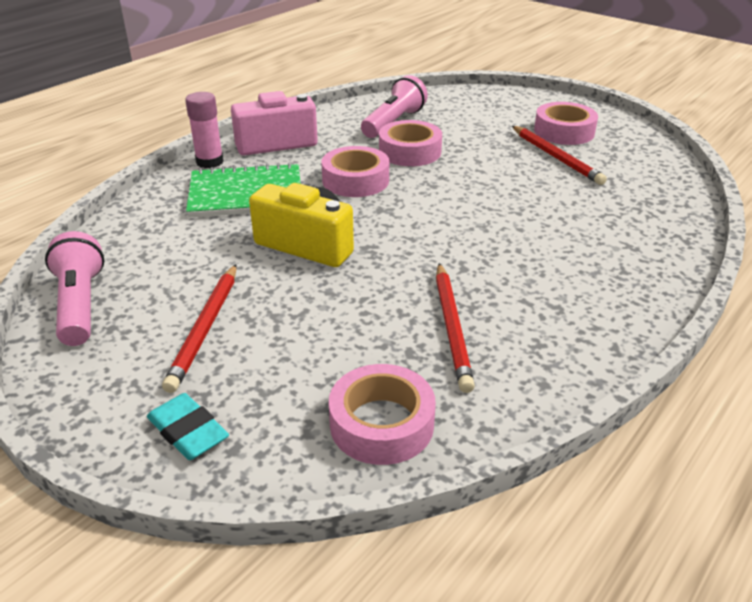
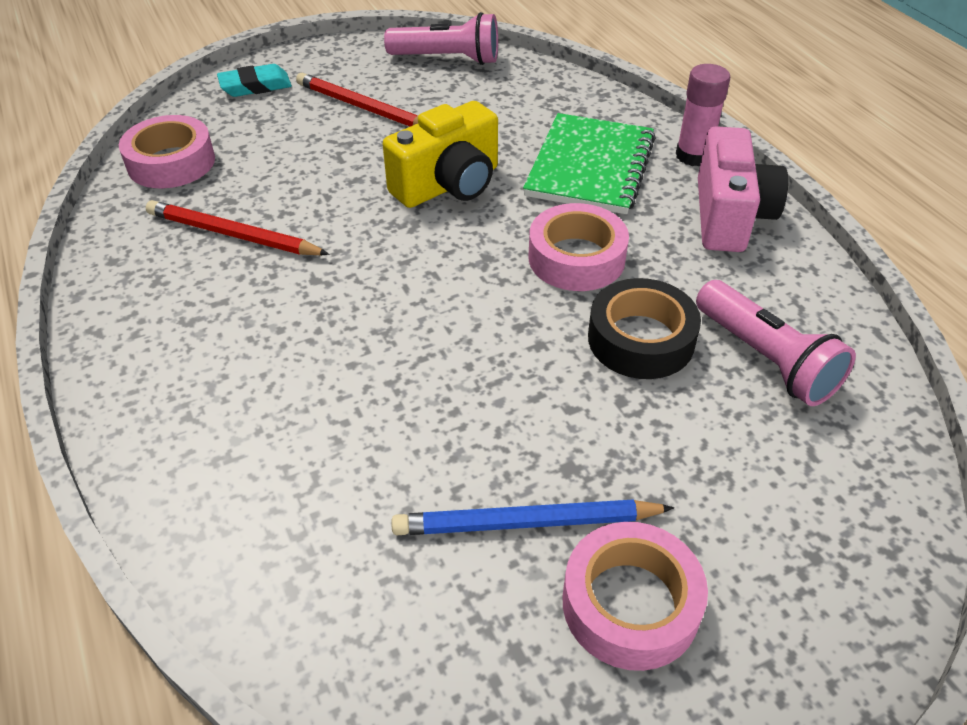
camera: 115 degrees right, 10 degrees up
pink tape [379,120,442,166] -> black tape [588,278,701,379]
red pencil [512,126,607,185] -> blue pencil [391,499,674,535]

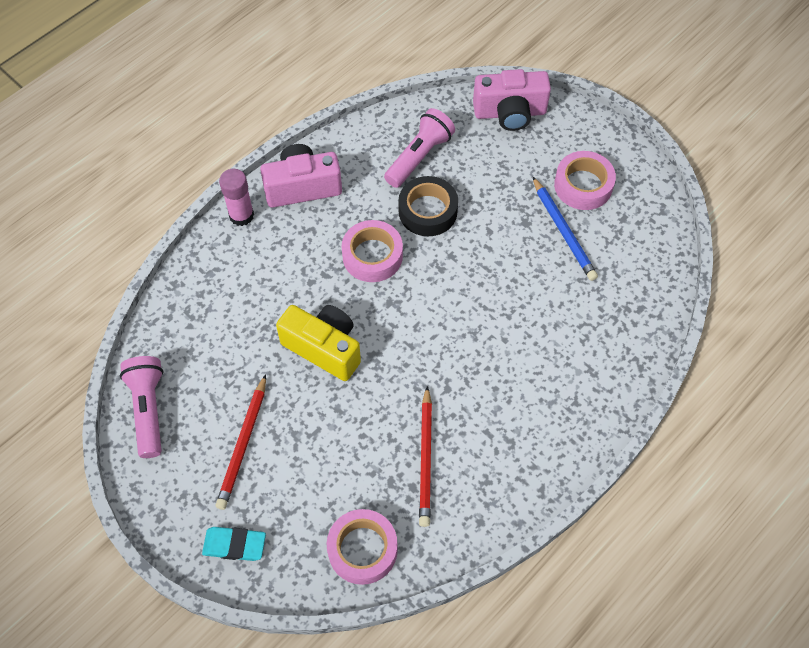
camera: 110 degrees left, 15 degrees up
turquoise eraser [217,64,292,97] -> turquoise eraser turned 45 degrees counterclockwise [202,527,266,561]
green notebook [523,113,656,214] -> none
none -> pink camera [473,69,551,131]

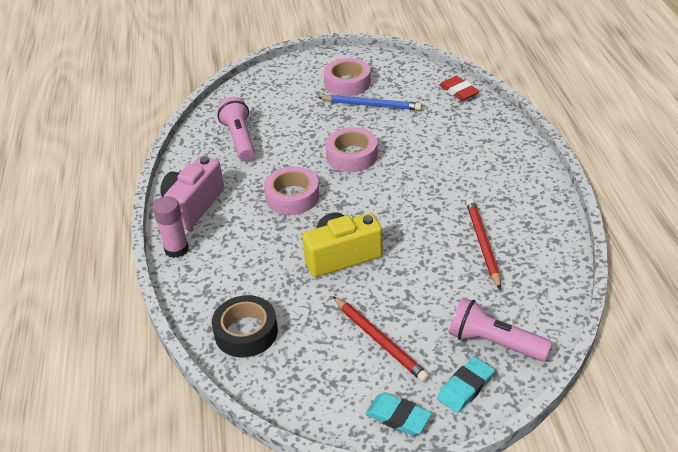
camera: 50 degrees left, 20 degrees down
pink flashlight [120,356,163,458] -> pink flashlight moved to [449,297,552,362]
pink tape [327,509,398,585] -> pink tape moved to [326,127,378,172]
black tape [398,176,458,236] -> black tape moved to [212,295,278,357]
red pencil [419,386,432,527] -> red pencil turned 135 degrees counterclockwise [466,199,501,290]
pink camera [473,69,551,131] -> none
none -> turquoise eraser [365,392,432,435]
none -> red eraser [439,76,480,101]

